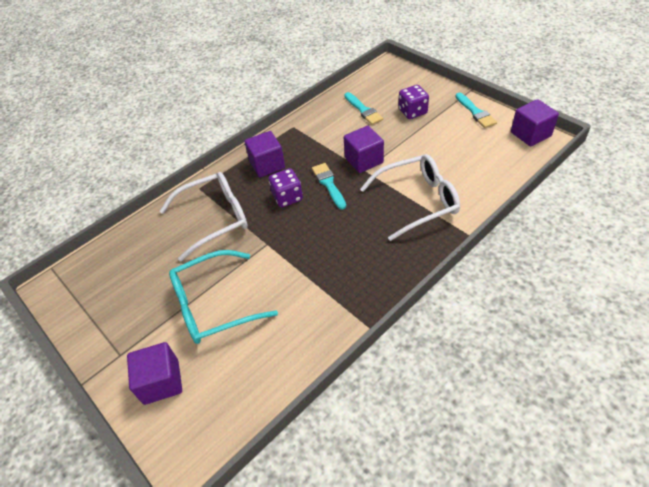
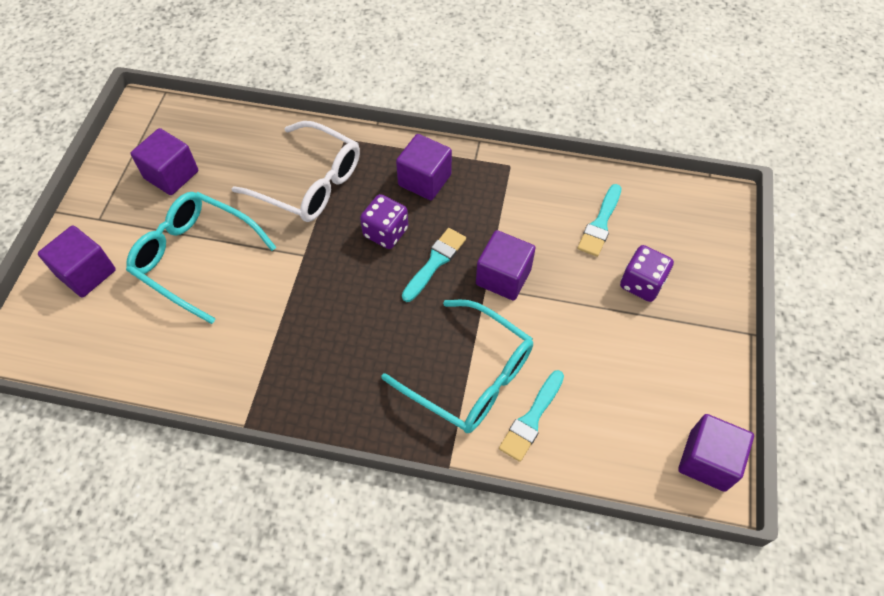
camera: 50 degrees right, 10 degrees up
white glasses [360,154,460,241] -> turquoise glasses [381,300,533,433]
turquoise brush [455,92,497,128] -> turquoise brush moved to [499,370,564,462]
none -> purple cube [130,128,198,195]

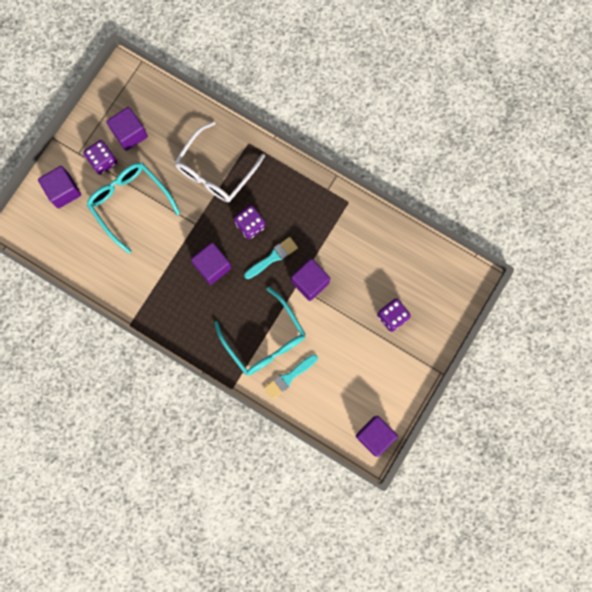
camera: 20 degrees right, 20 degrees up
white glasses [231,121,360,222] -> white glasses turned 75 degrees clockwise [174,121,265,202]
purple cube [396,134,452,200] -> purple cube moved to [191,242,232,285]
turquoise brush [577,184,621,257] -> none
none -> purple dice [83,140,117,175]

